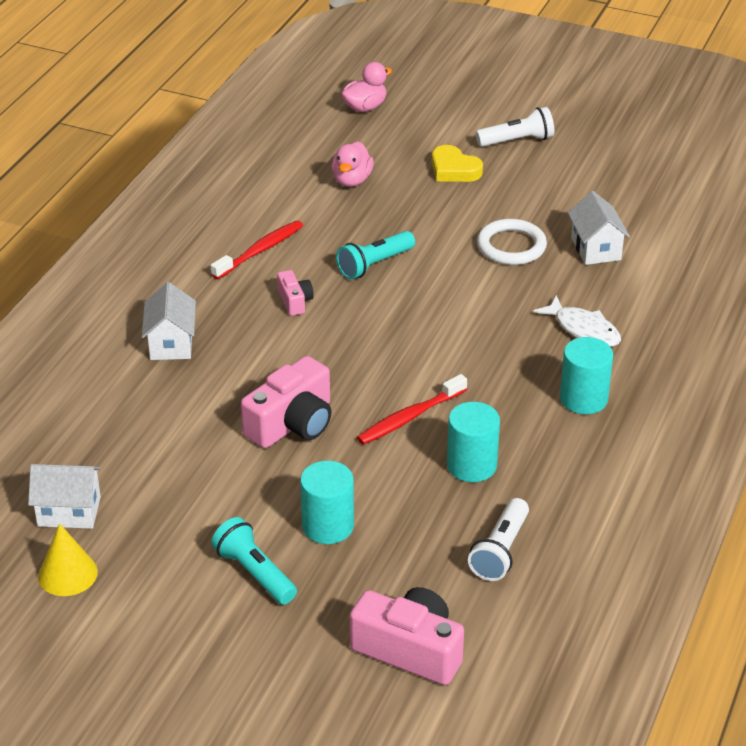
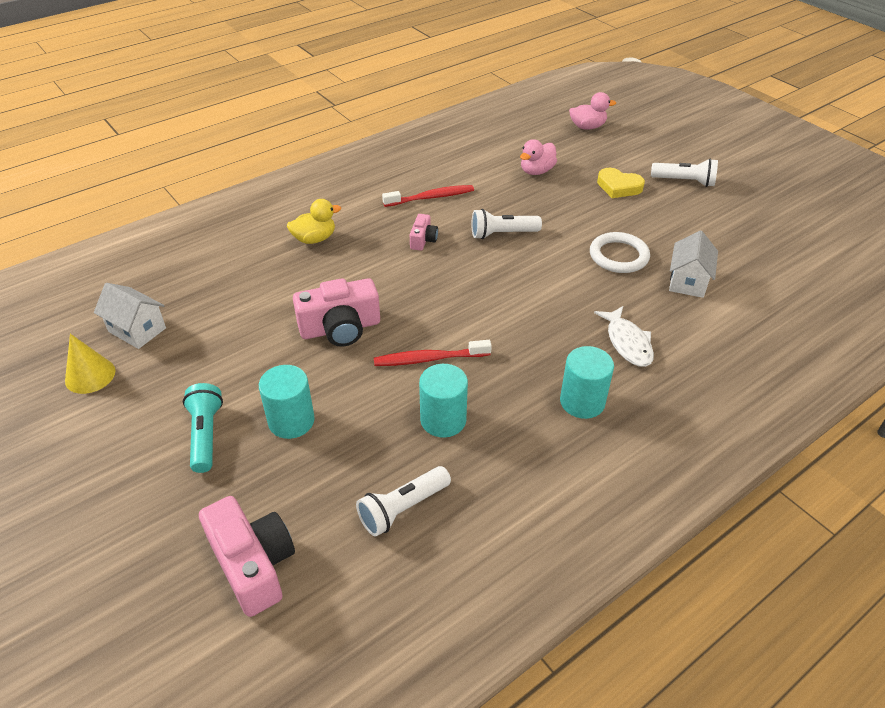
camera: 30 degrees right, 5 degrees up
white house [142,282,196,360] -> yellow duck [287,199,341,244]
turquoise flashlight [336,231,415,279] -> white flashlight [471,209,542,239]
yellow heart [432,145,483,182] -> yellow heart turned 45 degrees counterclockwise [597,168,645,198]

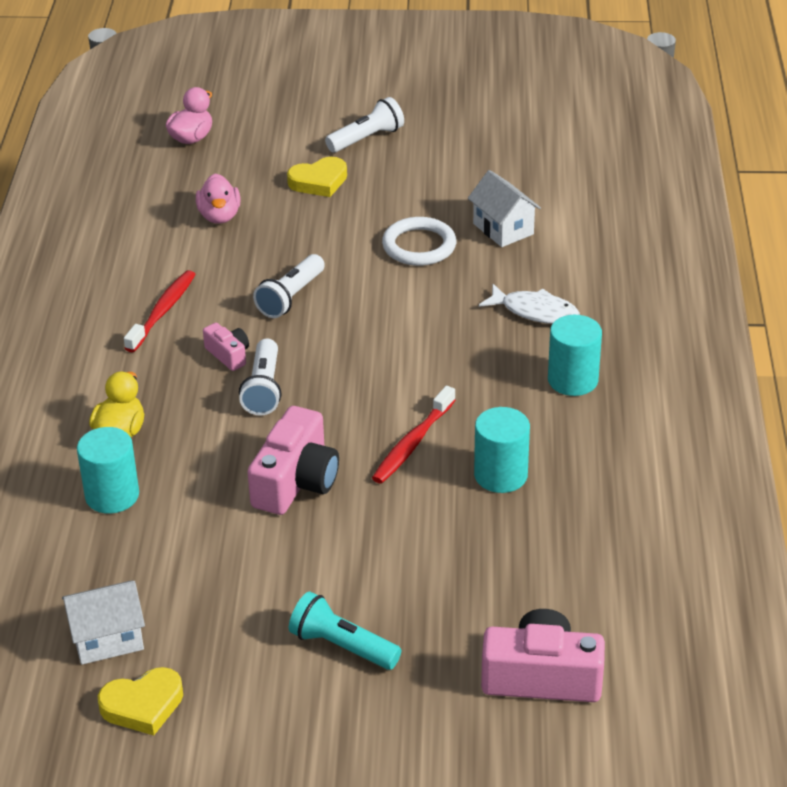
camera: 50 degrees left, 5 degrees down
yellow cone [65,334,116,394] -> yellow heart [98,667,183,735]
turquoise cylinder [259,365,315,439] -> turquoise cylinder moved to [77,427,139,514]
white flashlight [356,466,451,537] -> white flashlight moved to [239,339,282,416]

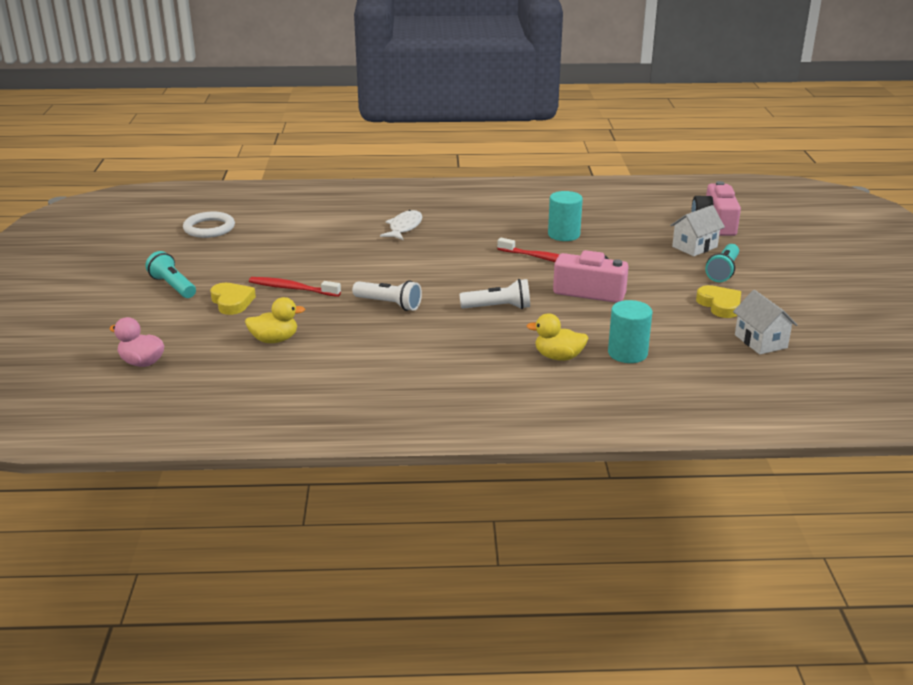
camera: 95 degrees left, 10 degrees down
yellow heart [98,667,183,735] -> yellow heart moved to [696,285,741,318]
red toothbrush [124,270,196,352] -> red toothbrush moved to [249,277,341,297]
pink duck [196,174,240,224] -> yellow duck [245,297,305,343]
pink camera [203,323,249,371] -> none
white flashlight [325,97,404,153] -> turquoise flashlight [145,251,196,298]
white ring [382,217,456,266] -> white ring moved to [183,212,235,238]
white house [468,170,541,247] -> white house moved to [670,205,725,256]
turquoise cylinder [548,315,602,396] -> none

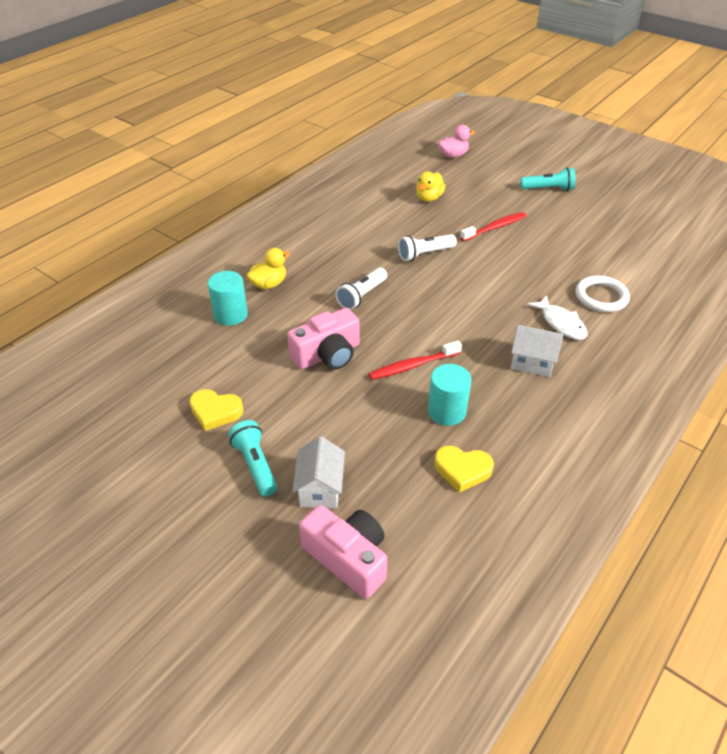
camera: 130 degrees right, 15 degrees up
white ring [183,212,235,238] -> white ring moved to [575,276,630,312]
yellow heart [210,283,256,315] -> yellow heart moved to [434,446,494,493]
white house [733,290,797,355] -> white house moved to [511,325,563,377]

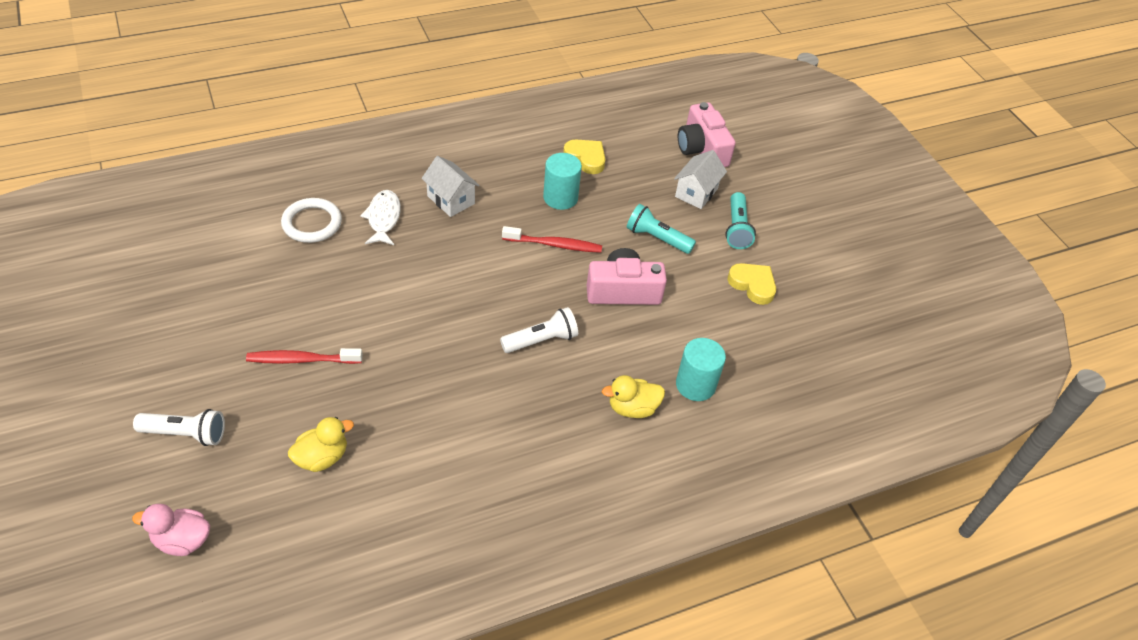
camera: 155 degrees left, 5 degrees up
white flashlight [398,234,457,261] -> white flashlight moved to [133,409,225,446]
turquoise flashlight [520,167,576,191] -> turquoise flashlight moved to [627,204,696,254]

